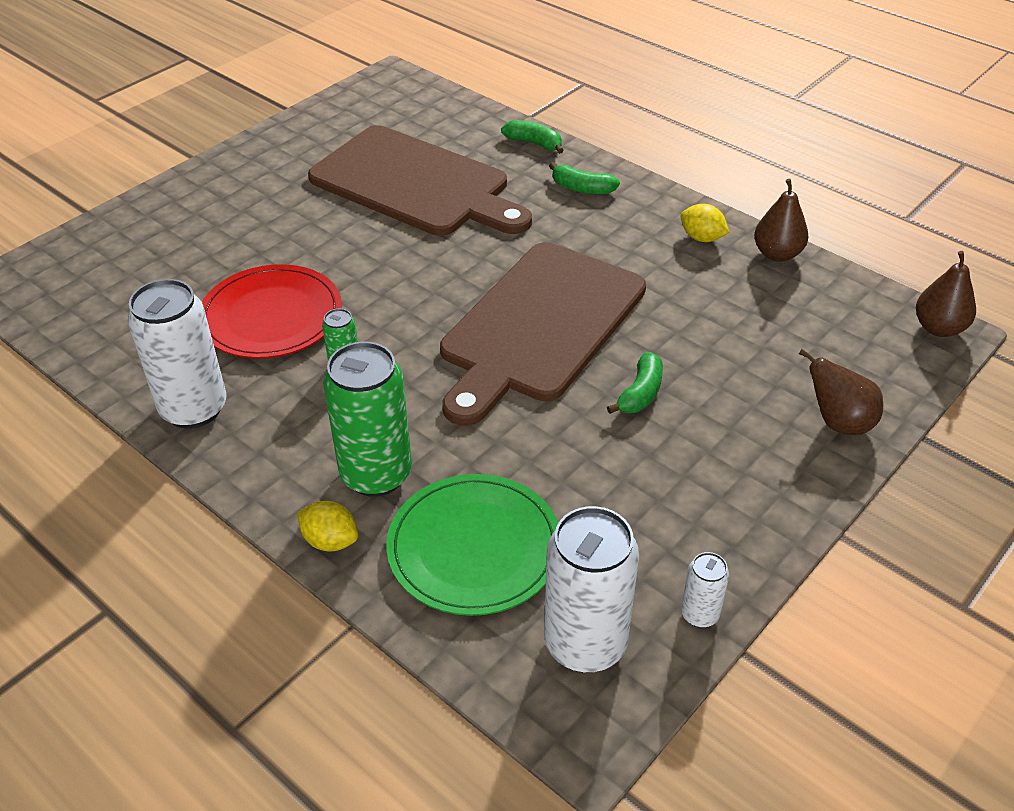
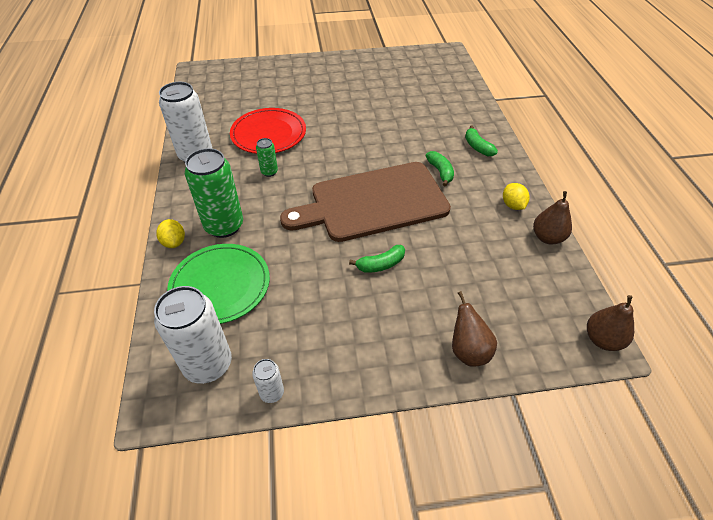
camera: 40 degrees right, 5 degrees up
brown cutting board [308,125,532,236] -> none
green banana [501,120,563,154] -> green banana moved to [426,151,454,187]

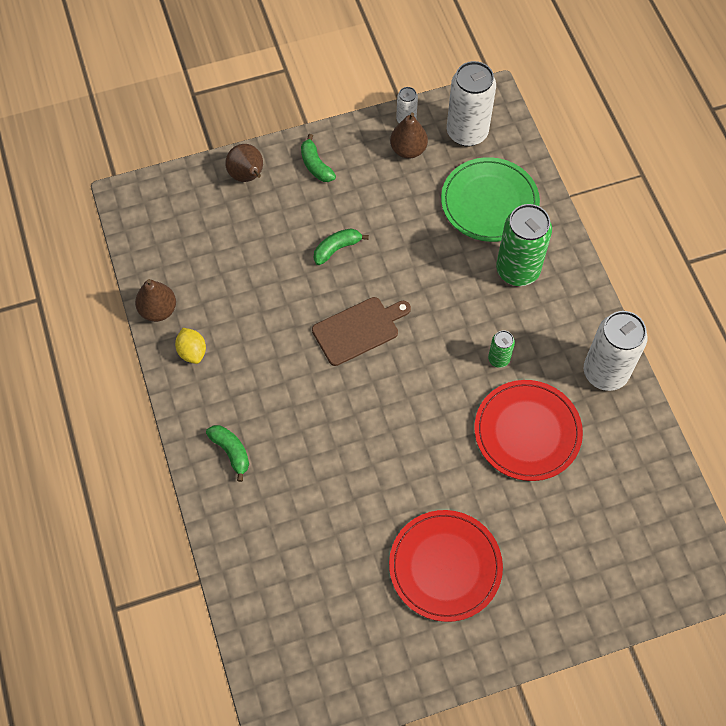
camera: 170 degrees right, 15 degrees up
yellow lemon [156,219,185,248] -> none
brown cutting board [280,162,451,242] -> brown cutting board [312,297,411,366], size x0.51
green banana [426,151,454,187] -> green banana moved to [301,134,336,182]
brown pear [587,295,634,351] -> brown pear moved to [390,113,428,159]
none -> red plate [389,510,503,622]

